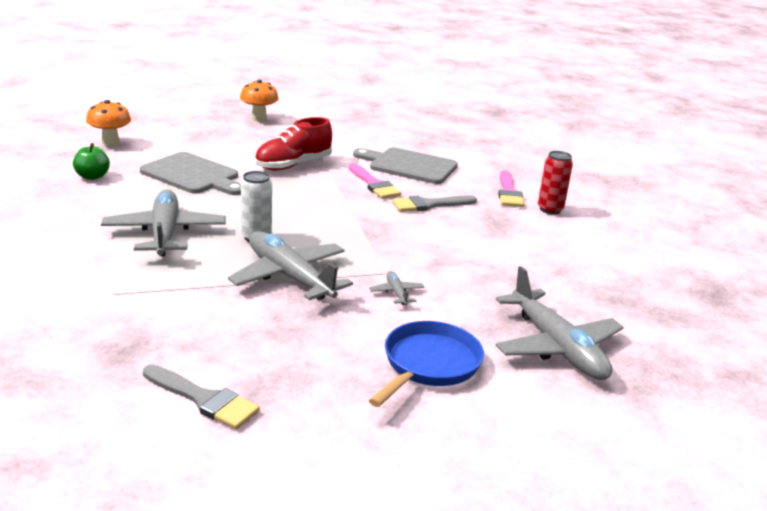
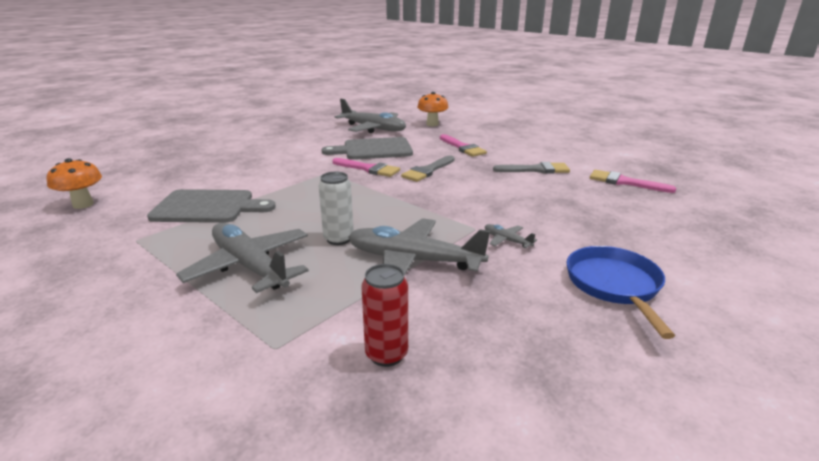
camera: 30 degrees left, 0 degrees up
green apple [73,143,110,180] -> none
grey brush [143,364,260,429] -> grey brush moved to [493,162,570,174]
orange mushroom [240,80,279,122] -> orange mushroom moved to [417,92,448,126]
red shoe [254,117,332,170] -> none
grey plane [496,266,624,380] -> grey plane moved to [335,99,406,133]
red can [538,151,573,214] -> red can moved to [361,264,408,367]
none -> pink brush [590,170,676,193]

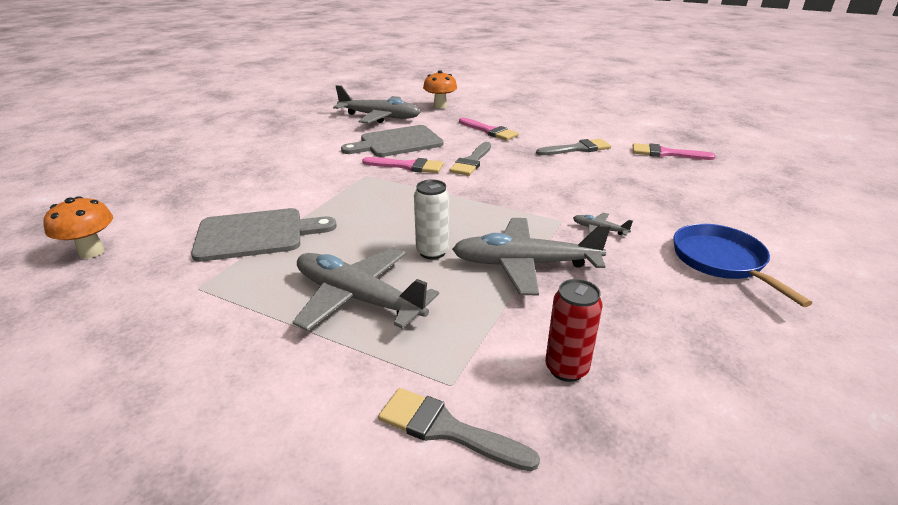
camera: 15 degrees left, 5 degrees up
none -> grey brush [378,388,540,471]

